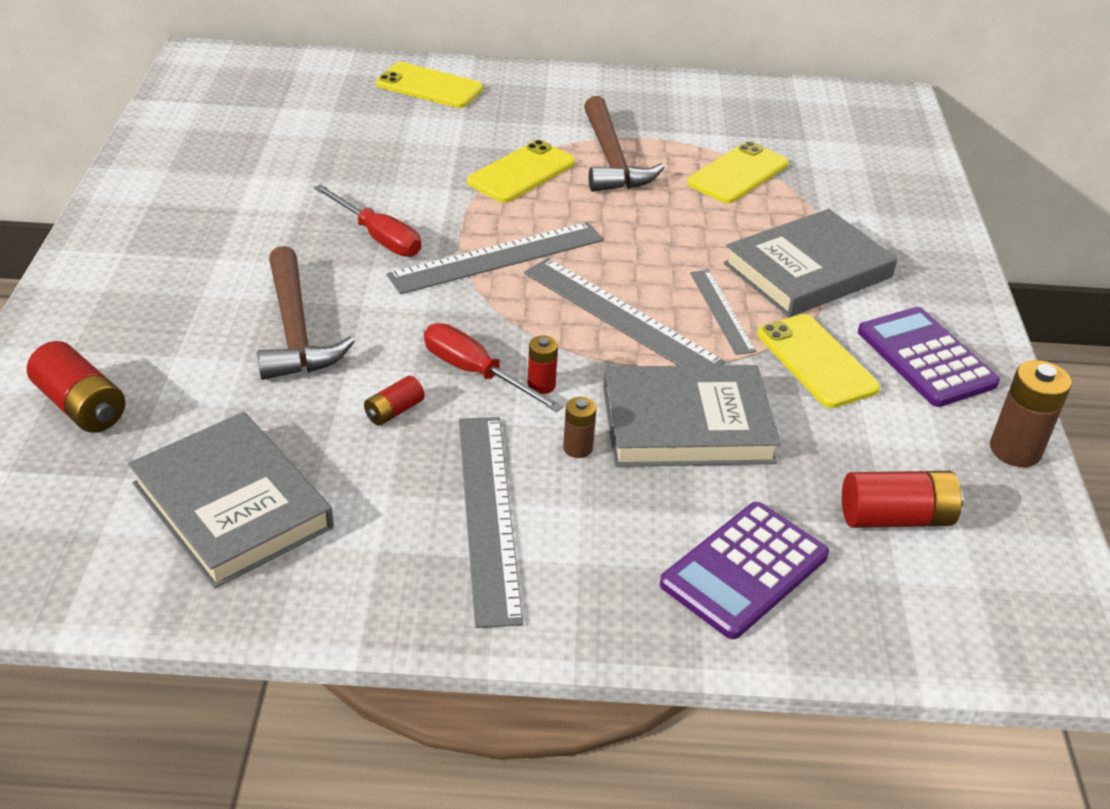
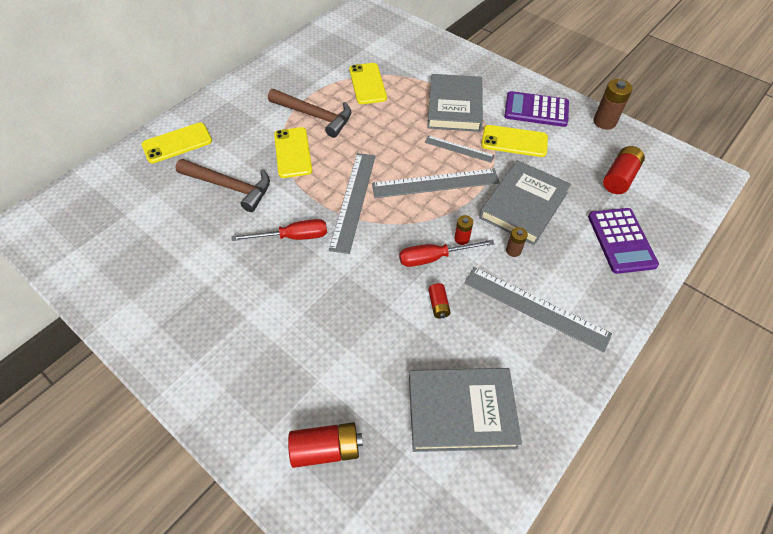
camera: 50 degrees left, 15 degrees up
brown hammer [257,246,355,380] -> brown hammer moved to [176,159,270,212]

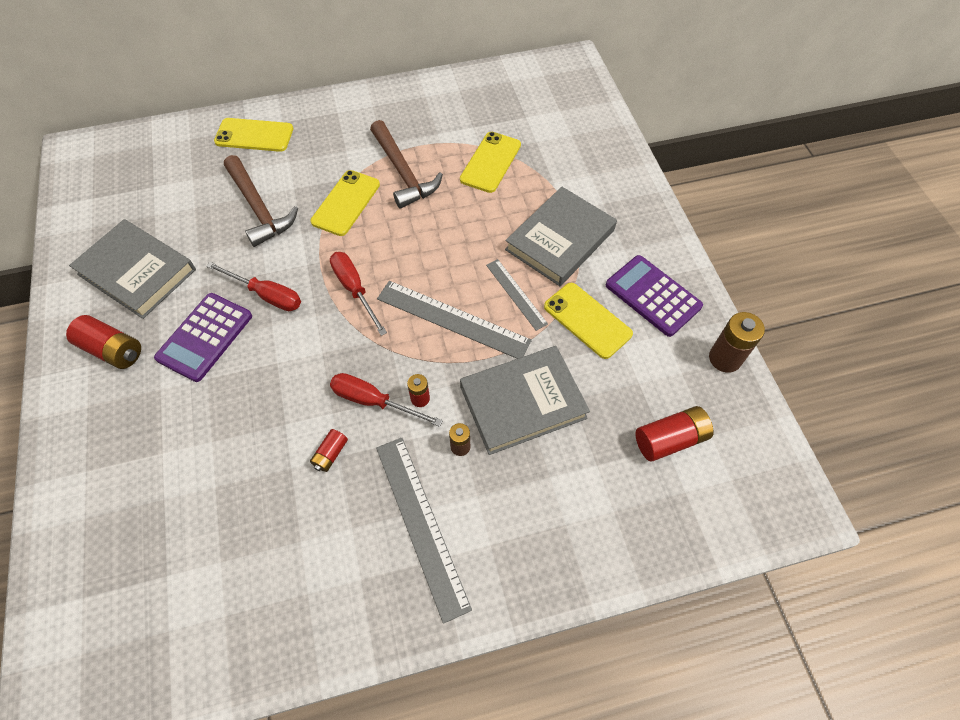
camera: 35 degrees right, 5 degrees up
red battery [288,422,363,468] -> red battery moved to [66,315,141,369]
grey ruler [329,153,376,254] -> red screwdriver [330,252,387,336]
grey book [409,368,522,452] -> grey book moved to [69,219,196,319]
purple calculator [588,208,659,274] -> purple calculator moved to [154,293,252,382]

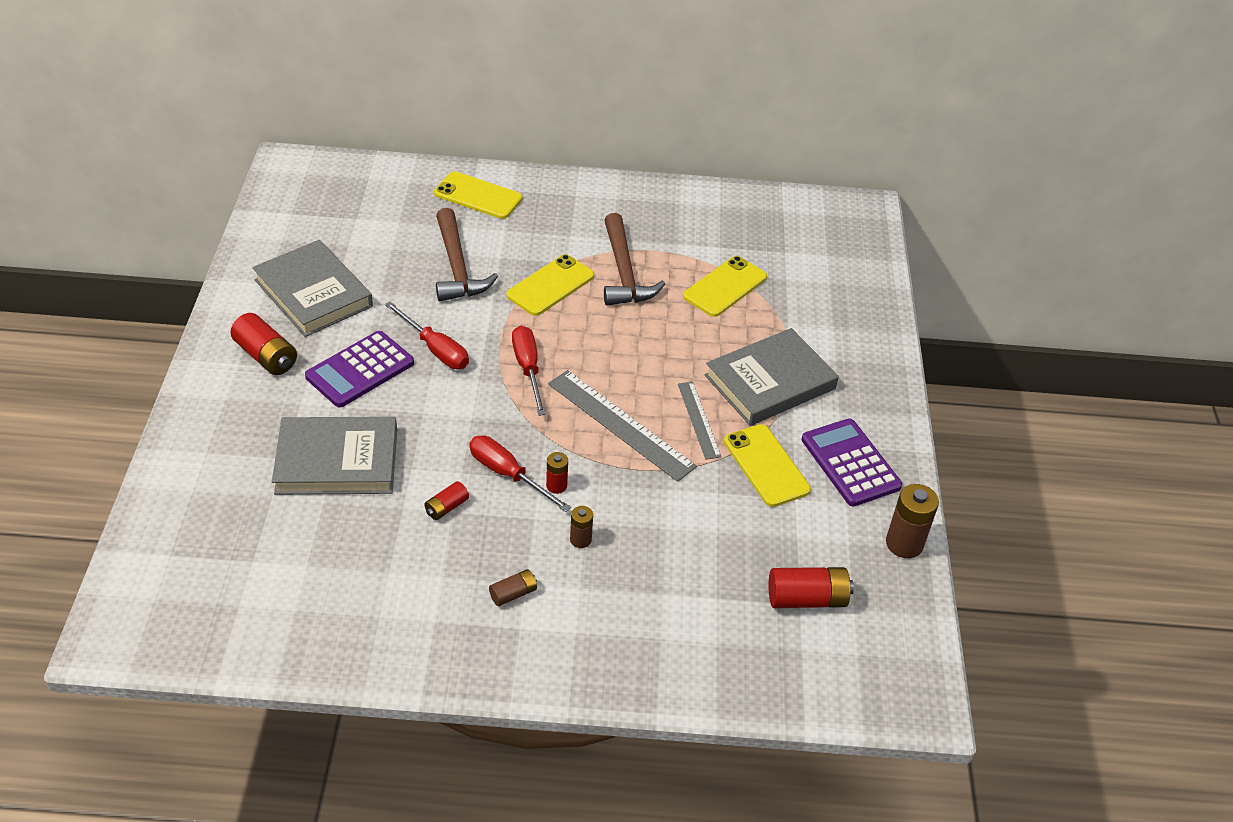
camera: 15 degrees right, 15 degrees down
grey ruler [376,438,472,624] -> brown battery [489,569,537,606]
grey book [460,346,590,455] -> grey book moved to [272,417,397,495]

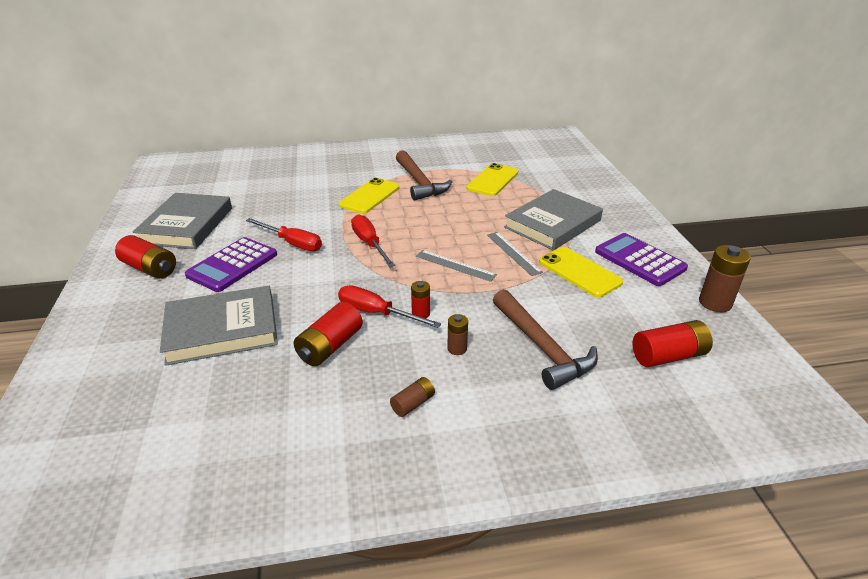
camera: 10 degrees left, 10 degrees down
grey book [252,240,373,337] -> grey book turned 60 degrees clockwise [133,193,232,249]
red battery [424,481,469,520] -> red battery [294,302,363,366], size x1.76
yellow phone [434,171,522,219] -> none
brown hammer [436,208,498,301] -> brown hammer moved to [493,289,598,390]
grey ruler [548,370,697,482] -> grey ruler [416,250,497,282], size x0.58

